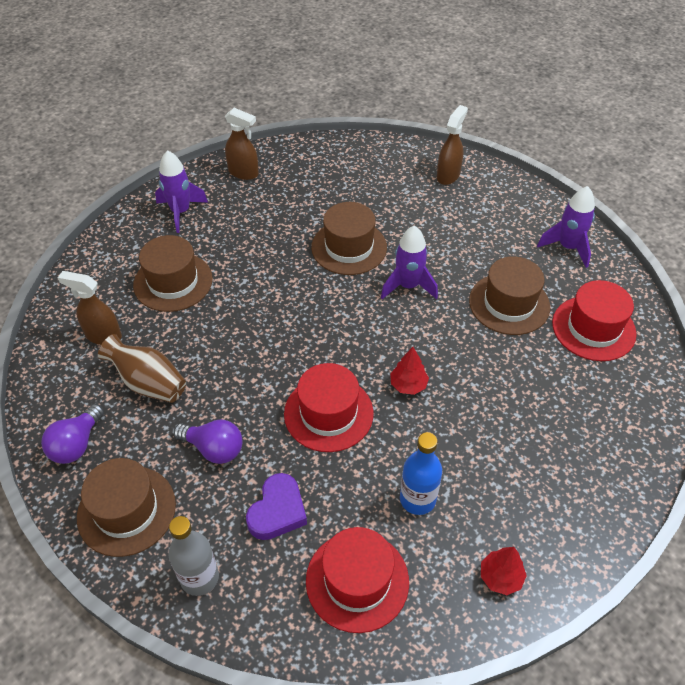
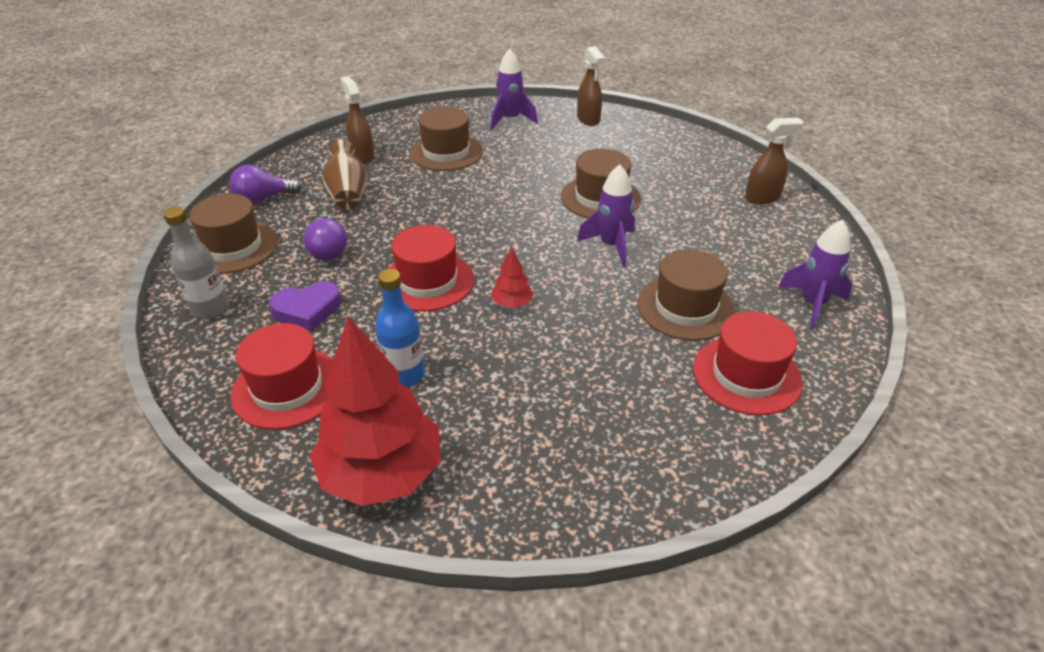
camera: 45 degrees right, 10 degrees down
red tree [481,547,527,595] -> red tree [309,316,440,506], size x2.35

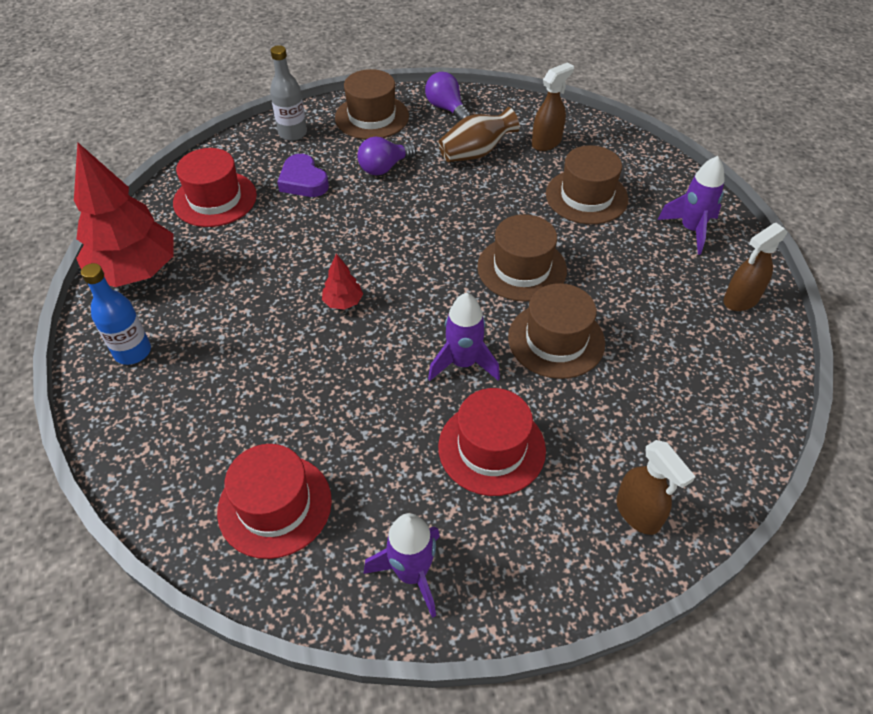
camera: 75 degrees right, 10 degrees up
blue bottle [375,269,425,387] -> blue bottle moved to [81,263,151,365]
red hat [381,225,474,311] -> red hat moved to [438,388,546,496]
brown hat [637,249,735,341] -> brown hat moved to [477,214,567,302]

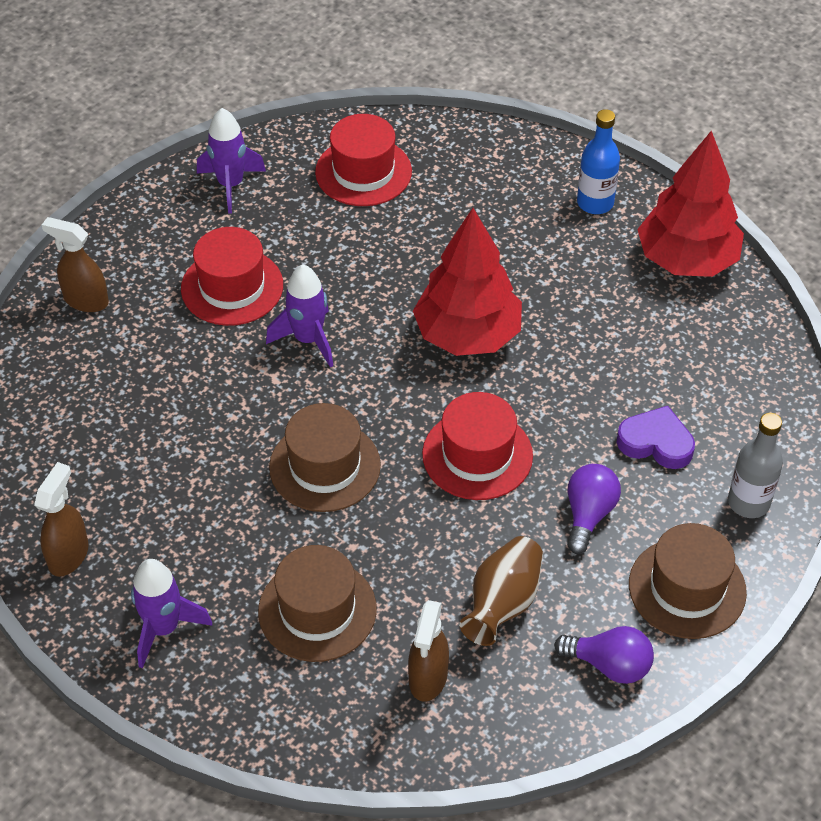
camera: 145 degrees right, 0 degrees up
red hat [173,148,257,227] -> red hat moved to [422,392,533,500]
red tree [322,254,363,310] -> red tree [413,208,522,356], size x2.35
brown hat [508,283,605,379] -> none

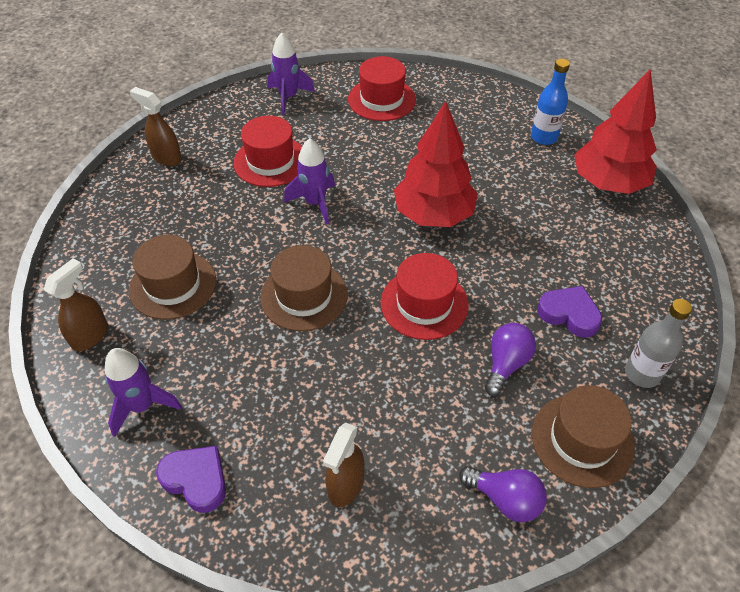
camera: 10 degrees right, 0 degrees up
brown hat [258,545,377,662] -> brown hat moved to [129,235,216,320]
brown vase [459,536,543,646] -> none
none -> purple heart [156,446,226,513]

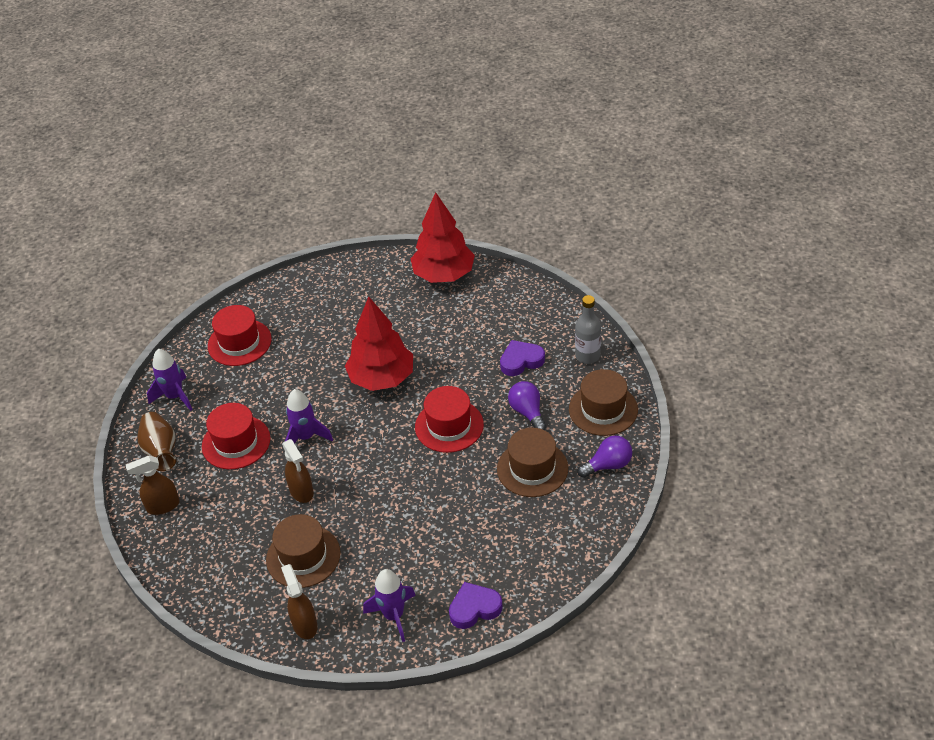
camera: 50 degrees left, 5 degrees down
brown hat [260,245,348,331] -> brown hat moved to [497,428,568,497]
brown spray bottle [323,423,364,507] -> brown spray bottle moved to [282,439,314,503]
blue bottle [531,59,570,145] -> none
none -> brown vase [137,412,176,471]

